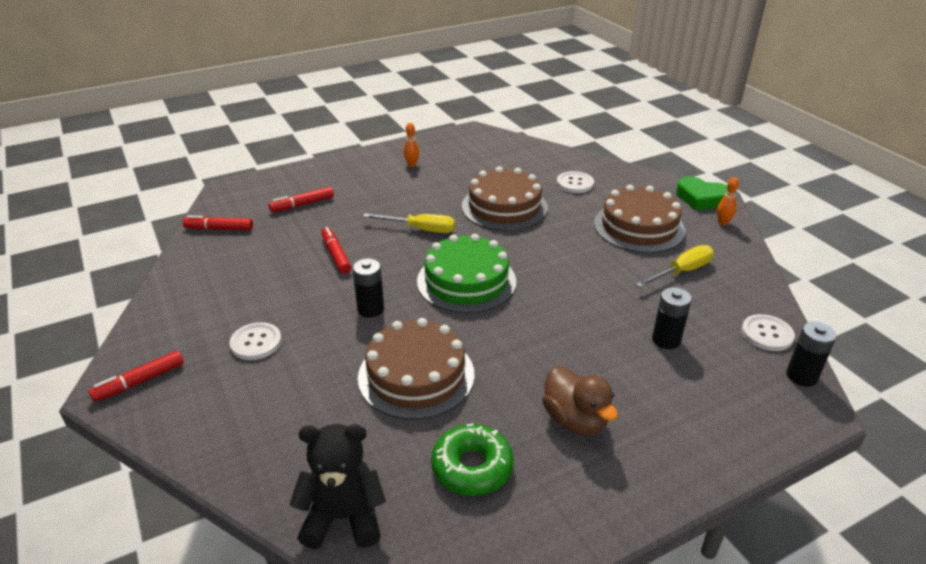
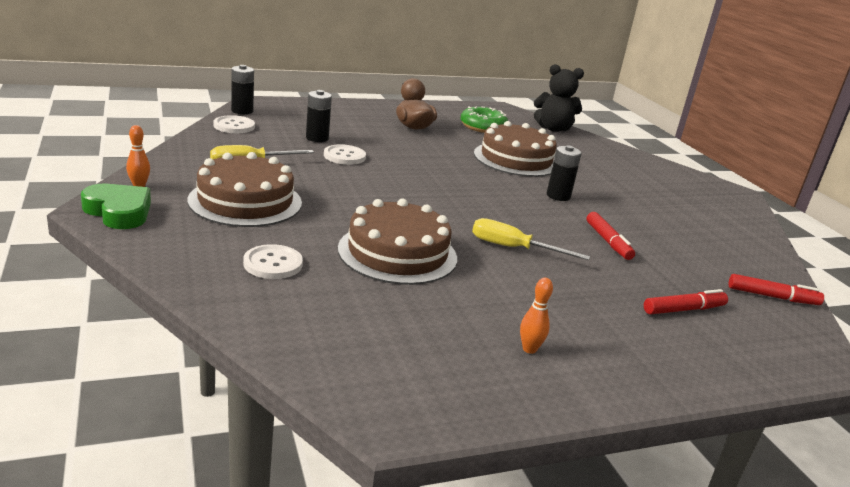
camera: 175 degrees left, 10 degrees down
red marker [89,351,184,402] -> none
white button [229,322,282,360] -> white button moved to [324,144,366,165]
green cake [417,234,516,313] -> none

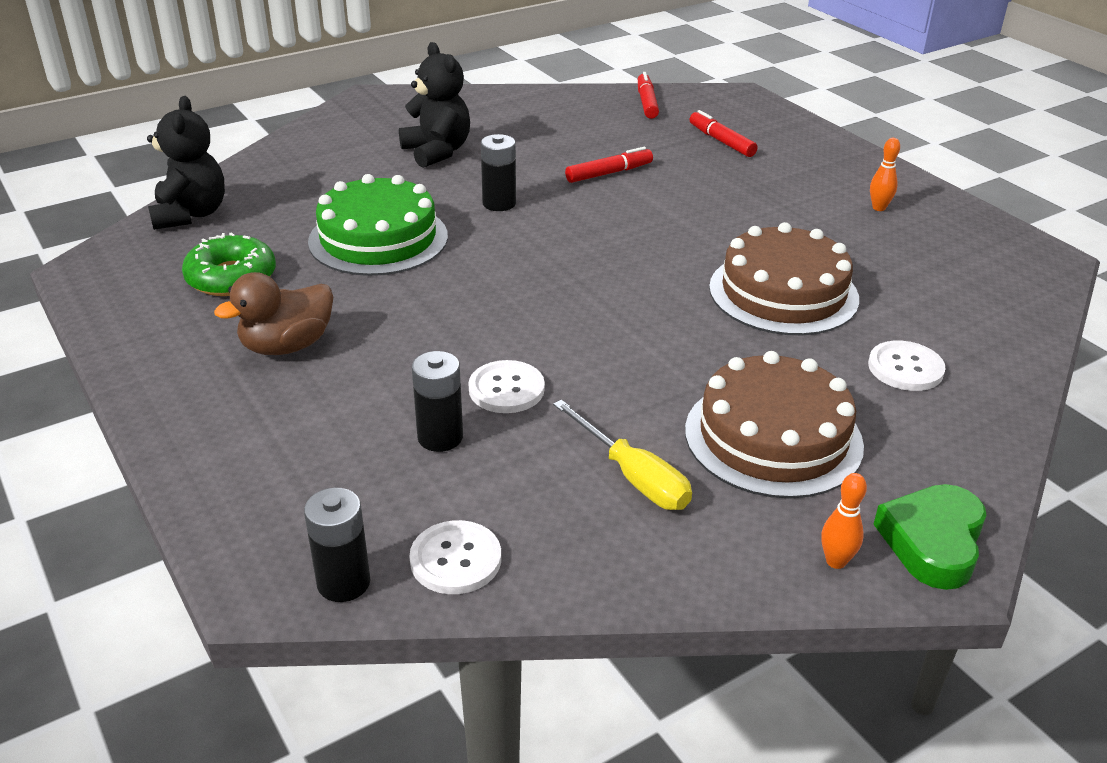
camera: 100 degrees left, 10 degrees up
yellow screwdriver [472,218,590,260] -> none
brown cake [474,121,557,177] -> green cake [308,174,448,276]
none -> black teddy bear [399,42,470,168]

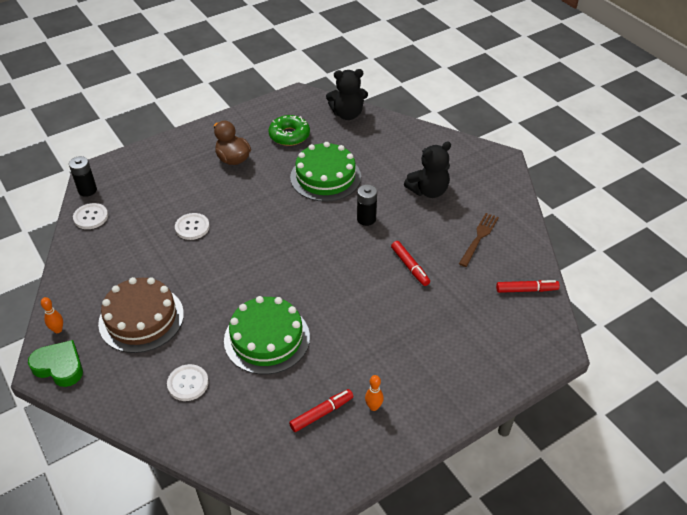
camera: 90 degrees right, 10 degrees up
black battery [412,351,463,452] -> none
yellow screwdriver [553,400,692,510] -> none
red marker [690,110,758,157] -> red marker moved to [289,389,354,432]
brown cake [709,222,859,335] -> green cake [224,296,310,375]
none -> brown fork [459,213,499,267]

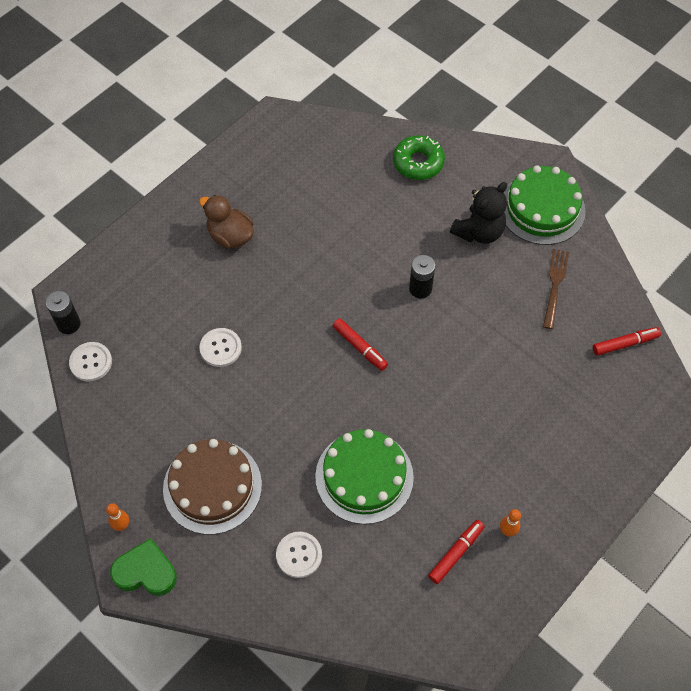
camera: 15 degrees left, 15 degrees up
green donut [268,115,310,146] -> green donut moved to [393,135,445,180]
green cake [290,142,361,202] -> green cake moved to [503,165,586,245]
black teddy bear [326,69,368,120] -> none
red marker [391,241,430,286] -> red marker moved to [333,318,388,371]

